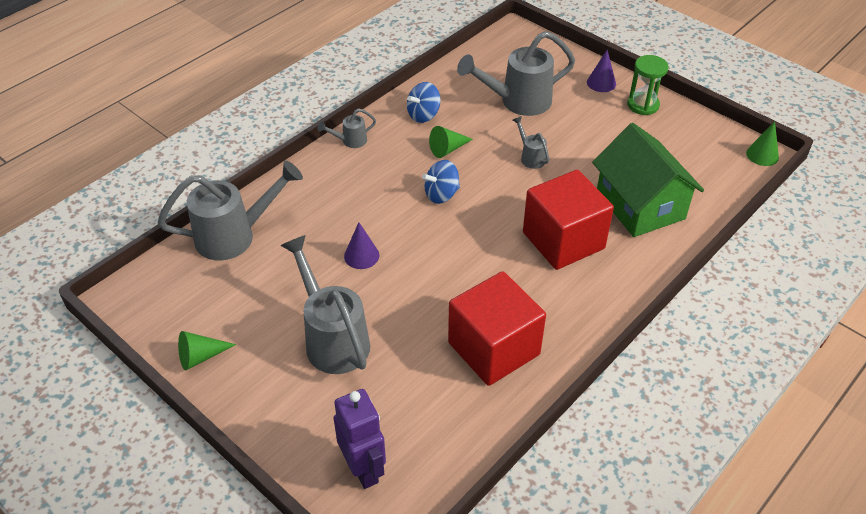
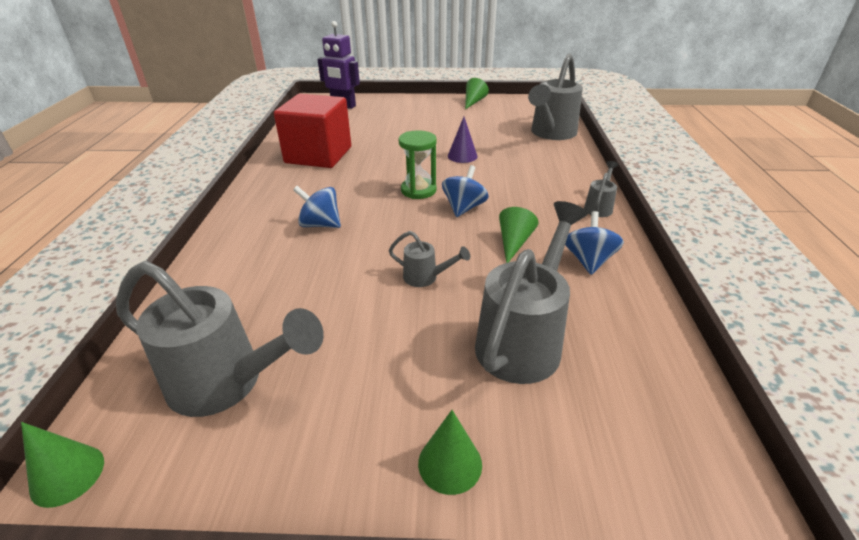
camera: 140 degrees right, 10 degrees down
grey watering can [280,235,370,374] -> grey watering can moved to [116,261,324,417]
red cube [523,170,614,270] -> blue spinning top [293,186,341,228]
purple cone [587,50,616,92] -> green cone [418,410,482,495]
green house [592,123,704,237] -> none
green hourglass [627,55,669,115] -> green hourglass moved to [399,130,437,199]

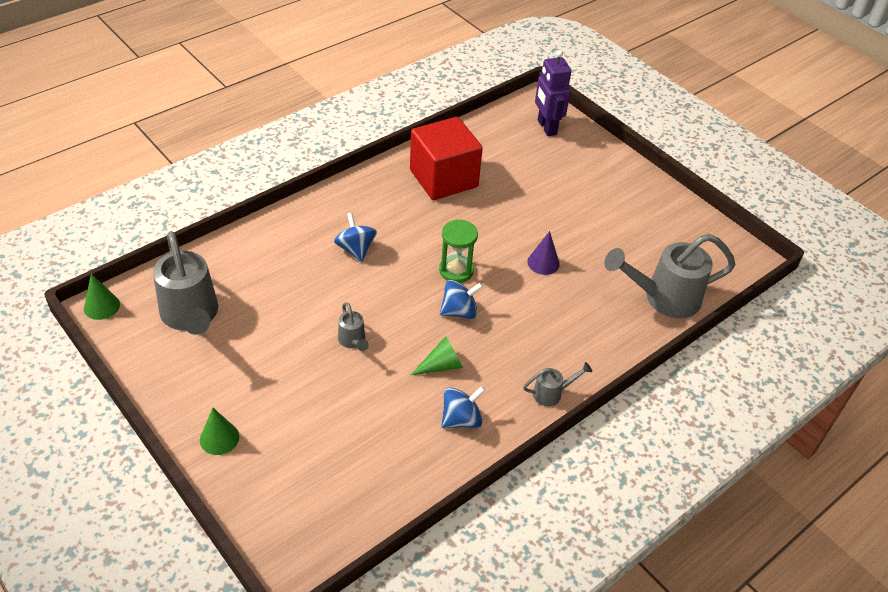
camera: 45 degrees right, 10 degrees up
green cone [465,78,489,109] -> none
grey watering can [475,201,588,384] -> none

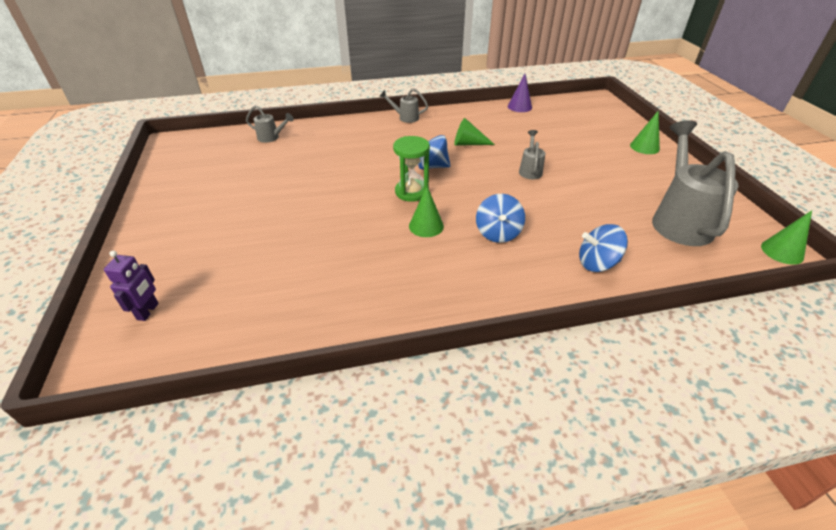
camera: 150 degrees left, 5 degrees down
red cube [410,117,483,200] -> none
blue spinning top [442,386,485,428] -> blue spinning top moved to [579,224,628,272]
purple cone [527,231,560,275] -> purple cone moved to [508,74,532,112]
purple robot [535,50,571,136] -> purple robot [104,251,159,321], size x0.59
grey watering can [604,234,736,318] -> grey watering can [246,105,294,143], size x0.47
none -> green cone [409,186,444,237]

